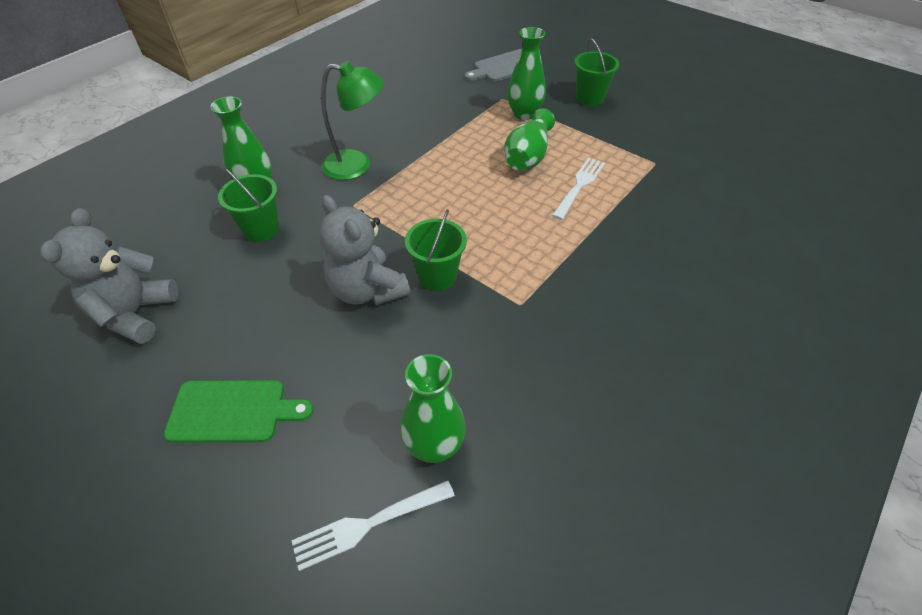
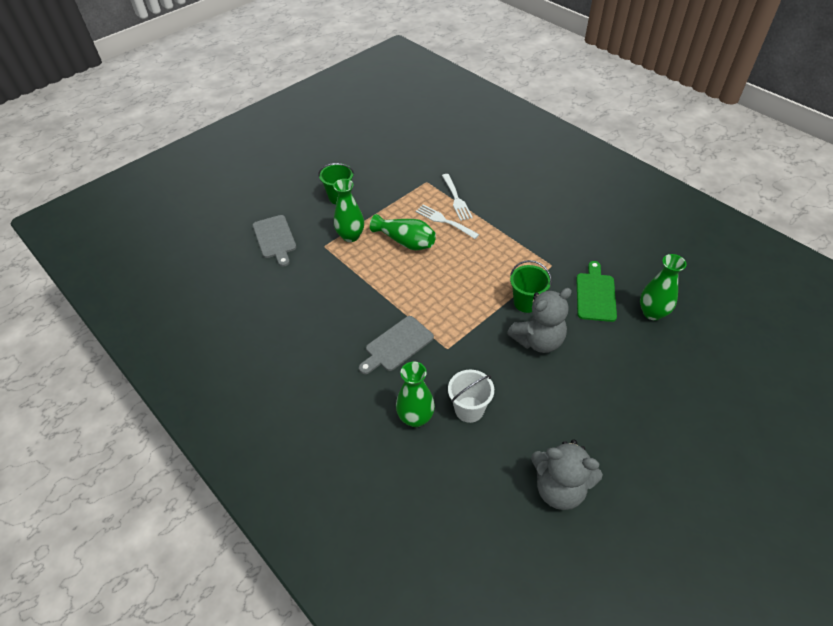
camera: 80 degrees left, 0 degrees up
green cutting board [164,380,314,443] -> green cutting board moved to [576,261,617,322]
green bucket [218,168,280,242] -> white bucket [448,370,494,423]
white fork [291,480,455,571] -> white fork moved to [442,174,473,221]
green lamp [321,61,384,180] -> grey cutting board [359,316,434,374]

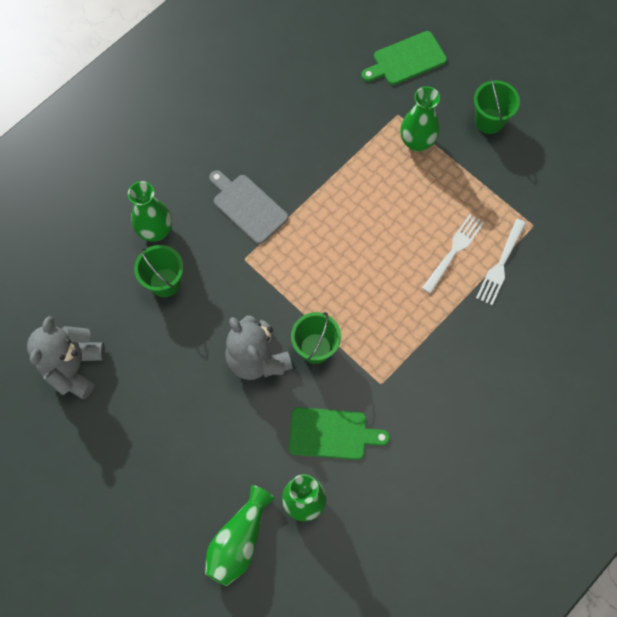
camera: 85 degrees right, 20 degrees up
grey cutting board [253,215,297,266] -> green cutting board [361,31,447,85]
green vase [370,214,436,250] -> green vase moved to [205,485,275,586]
white fork [442,174,473,221] -> white fork turned 45 degrees counterclockwise [476,219,526,305]
white bucket [448,370,494,423] -> green bucket [134,245,183,297]

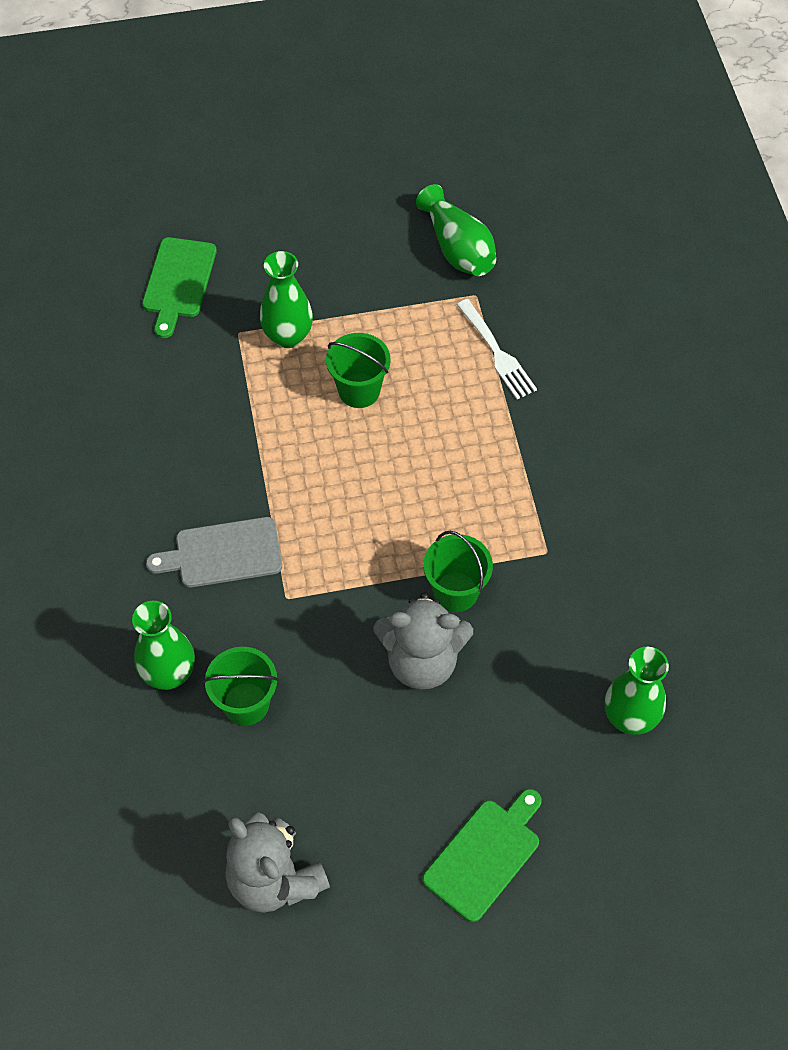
camera: 55 degrees left, 10 degrees down
green vase [205,485,275,586] -> green vase moved to [416,184,496,276]
green cutting board [289,407,390,460] -> green cutting board moved to [422,789,542,922]
white fork [422,214,484,294] -> none
green bucket [474,77,520,134] -> green bucket moved to [326,333,390,408]

